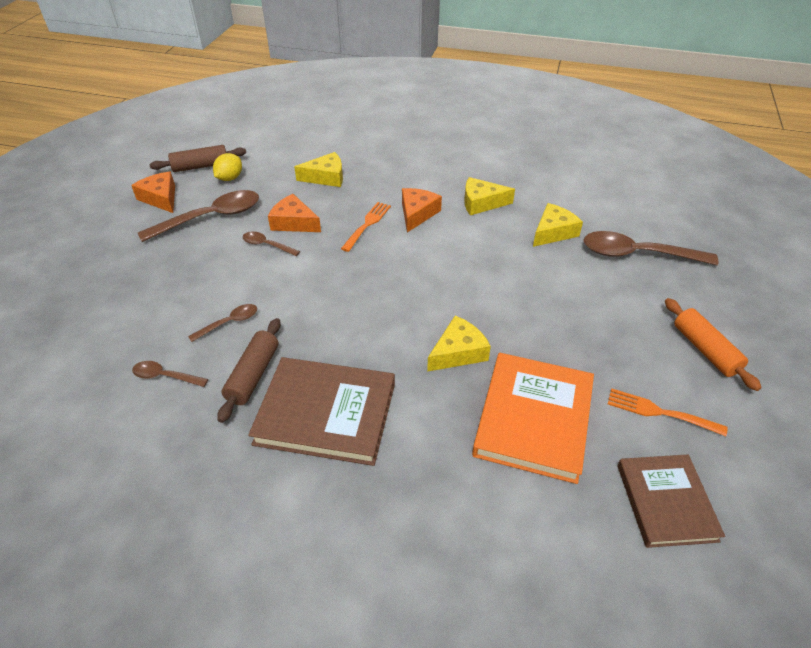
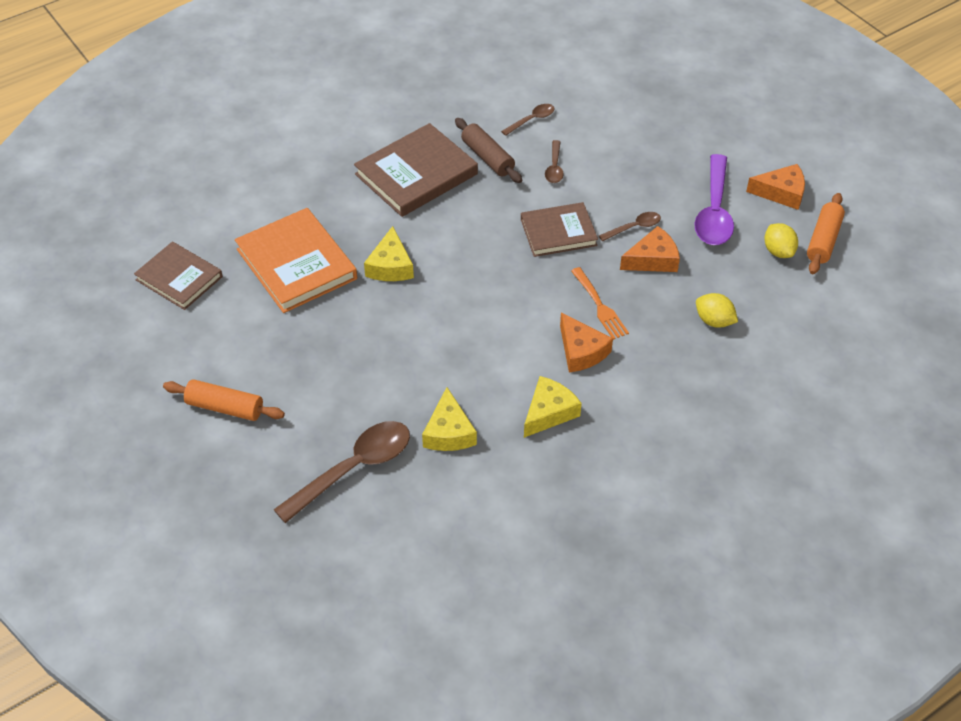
camera: 130 degrees right, 5 degrees up
brown spoon [138,190,259,242] -> purple spoon [694,154,734,245]
brown rolling pin [149,145,246,172] -> orange rolling pin [807,193,845,274]
yellow cheese [294,152,343,187] -> yellow lemon [696,293,738,328]
orange fork [608,388,728,436] -> none
none -> brown book [521,202,598,257]

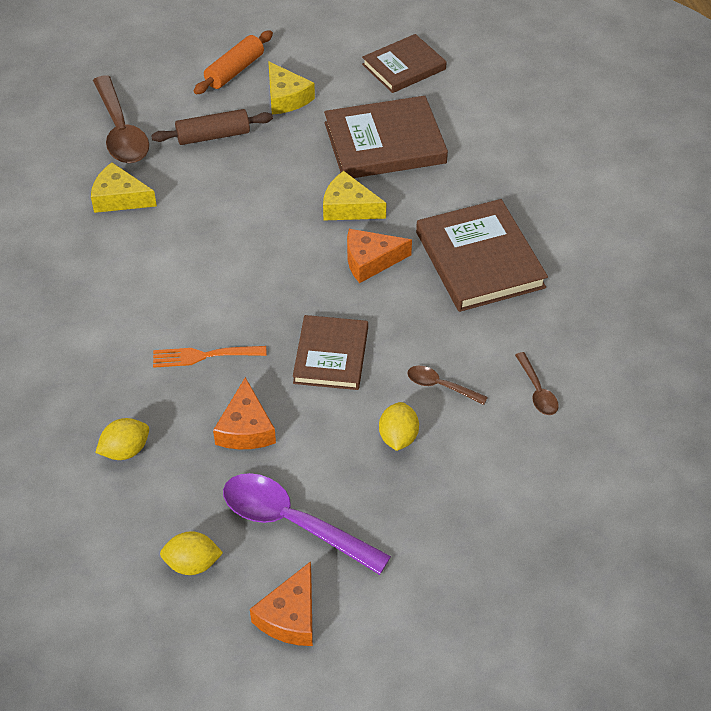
camera: 110 degrees right, 0 degrees up
orange book [235,208,357,313] -> brown book [324,96,448,178]
brown rolling pin [455,118,522,183] -> brown rolling pin moved to [151,109,273,145]
yellow cheese [524,376,582,438] -> yellow cheese moved to [268,61,315,115]
orange cheese [560,313,613,372] -> orange cheese moved to [347,229,412,283]
brown spoon [599,212,661,241] -> none
orange rolling pin [807,193,845,274] -> none
none -> yellow lemon [379,402,419,451]

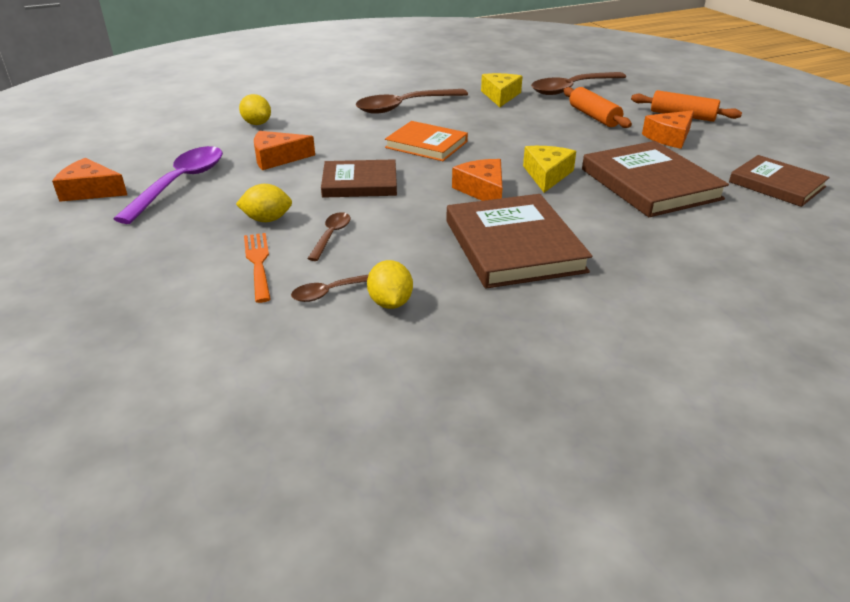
camera: 80 degrees right, 15 degrees down
brown rolling pin [151,109,273,145] -> orange rolling pin [563,87,632,128]
orange fork [153,346,267,368] -> orange fork moved to [244,233,271,303]
yellow lemon [160,531,223,575] -> yellow lemon moved to [367,260,413,309]
yellow cheese [268,61,315,115] -> orange cheese [642,110,694,149]
brown book [416,199,548,312] -> brown book turned 75 degrees counterclockwise [446,194,592,289]
none -> brown spoon [355,89,468,114]
none -> orange book [385,121,468,161]

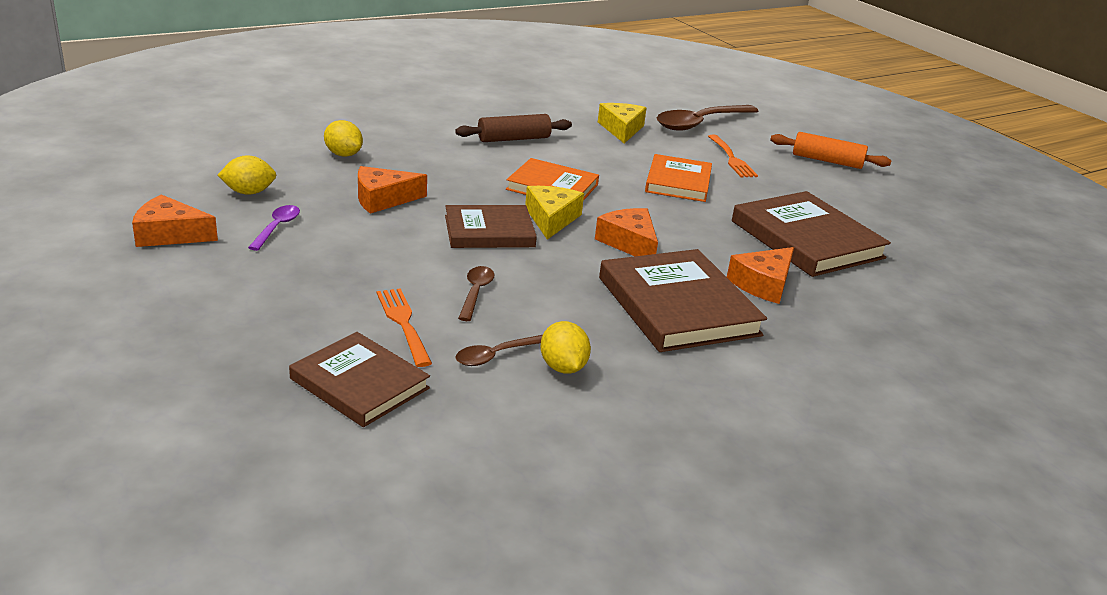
camera: 10 degrees left, 5 degrees down
purple spoon [113,146,223,224] -> purple spoon [248,205,300,251], size x0.50
yellow lemon [236,184,292,222] -> yellow lemon moved to [218,155,276,195]
brown spoon [355,89,468,114] -> brown rolling pin [455,114,572,142]
yellow cheese [523,146,576,193] -> yellow cheese moved to [525,186,584,240]
orange rolling pin [563,87,632,128] -> orange fork [708,135,758,177]
orange cheese [642,110,694,149] -> orange cheese moved to [727,247,794,304]
brown book [729,155,830,207] -> brown book moved to [289,332,430,427]
none -> orange book [645,154,712,202]

